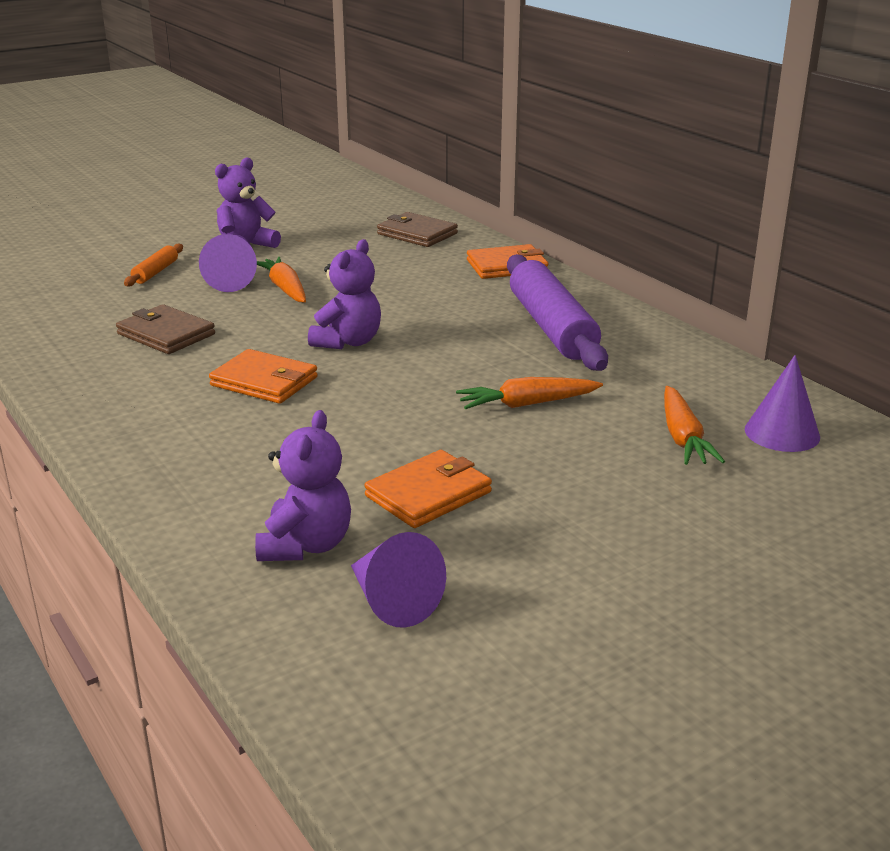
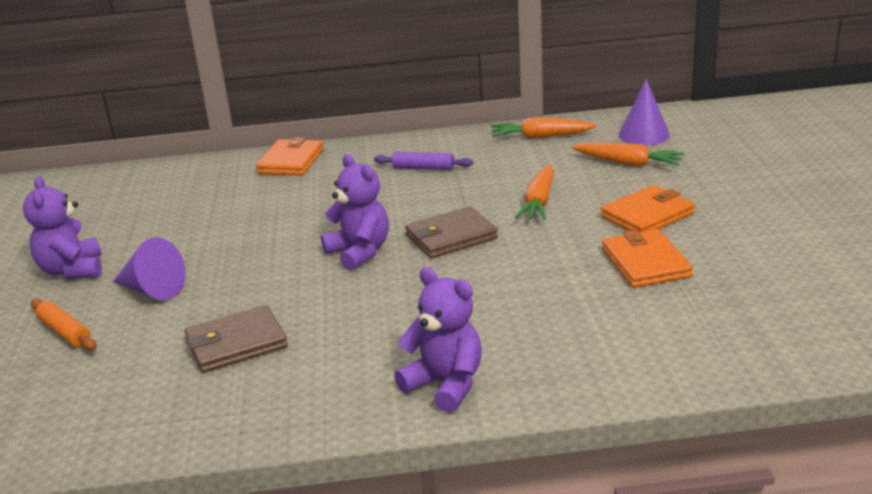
camera: 60 degrees left, 0 degrees up
orange wallet [209,349,318,404] -> orange wallet moved to [601,185,695,232]
purple teddy bear [255,410,351,561] -> purple teddy bear moved to [394,267,482,413]
orange carrot [257,257,306,302] -> orange carrot moved to [491,117,597,139]
purple cone [351,532,446,628] -> none
brown wallet [377,212,458,247] -> brown wallet moved to [405,206,498,258]
purple rolling pin [507,254,608,371] -> purple rolling pin [374,152,473,170], size x0.45

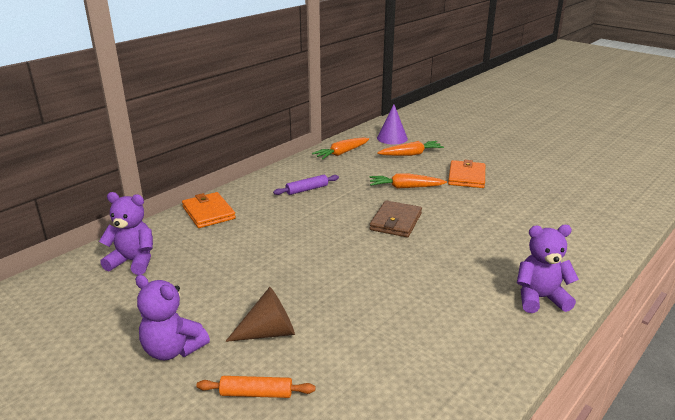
camera: 45 degrees left, 0 degrees up
purple cone [113,237,186,300] -> brown cone [225,287,295,342]
brown wallet [185,305,288,373] -> none
purple teddy bear [321,154,389,271] -> purple teddy bear moved to [99,192,153,275]
orange carrot [515,165,554,220] -> orange carrot turned 120 degrees clockwise [370,173,447,189]
orange wallet [602,229,693,288] -> none

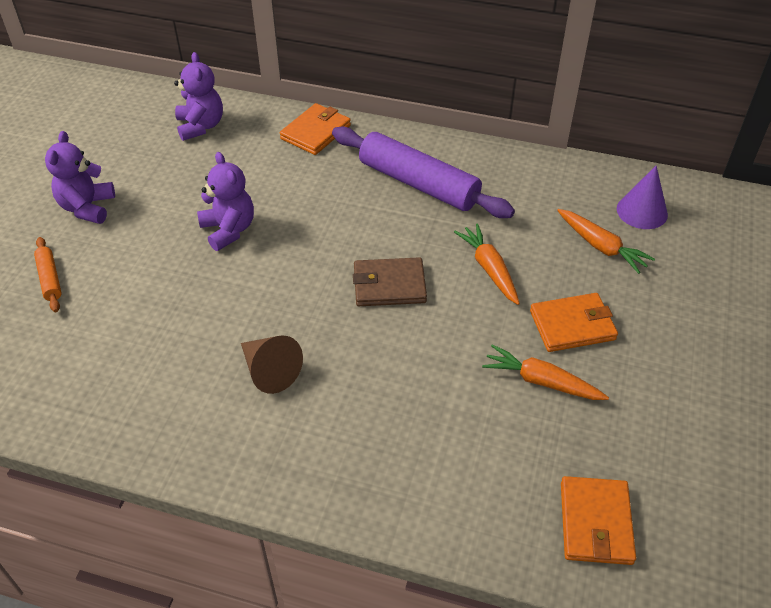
camera: 65 degrees right, 20 degrees up
brown cone [225,287,295,342] -> brown cone moved to [241,335,303,394]
purple rolling pin [273,175,339,195] -> purple rolling pin [332,126,515,218], size x2.22
orange carrot [312,137,369,159] -> orange carrot moved to [482,344,609,400]
purple teddy bear [517,225,579,313] -> purple teddy bear moved to [197,152,254,251]
none -> orange wallet [561,476,636,565]

